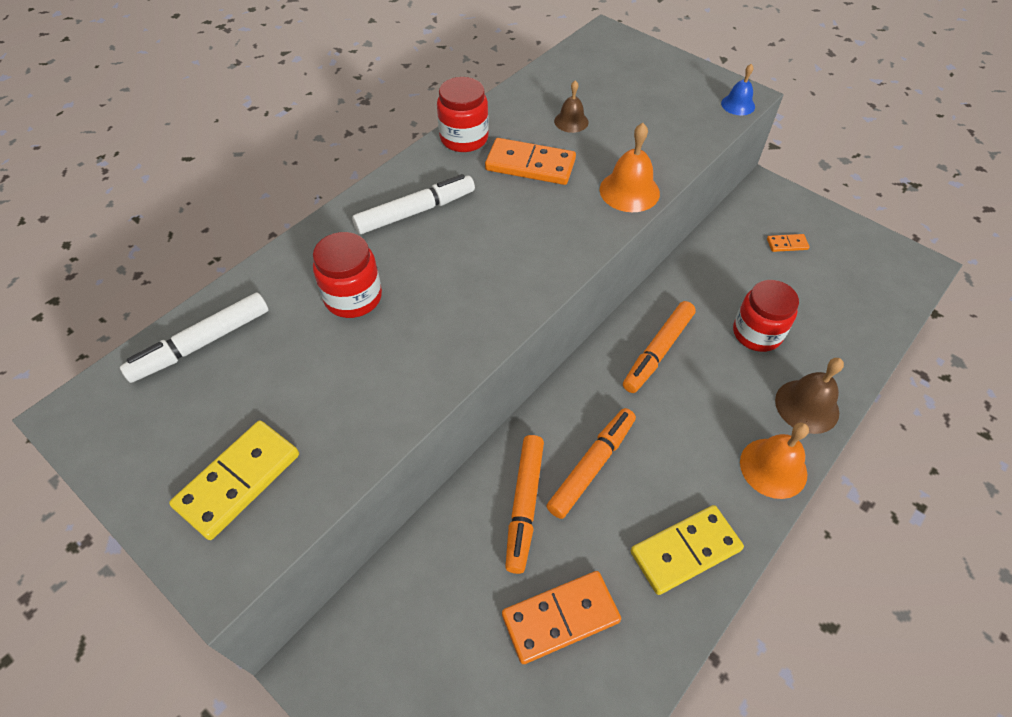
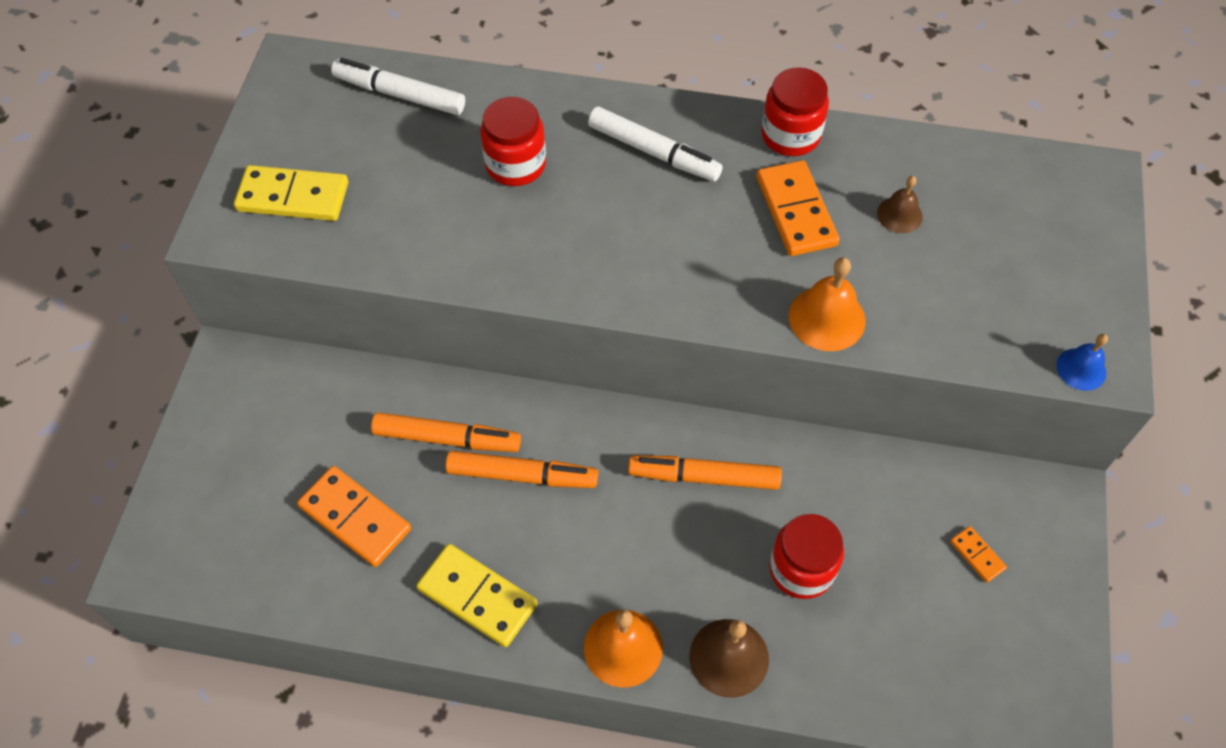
camera: 60 degrees right, 5 degrees up
orange marker [505,435,544,574] -> orange marker turned 150 degrees counterclockwise [371,412,521,452]

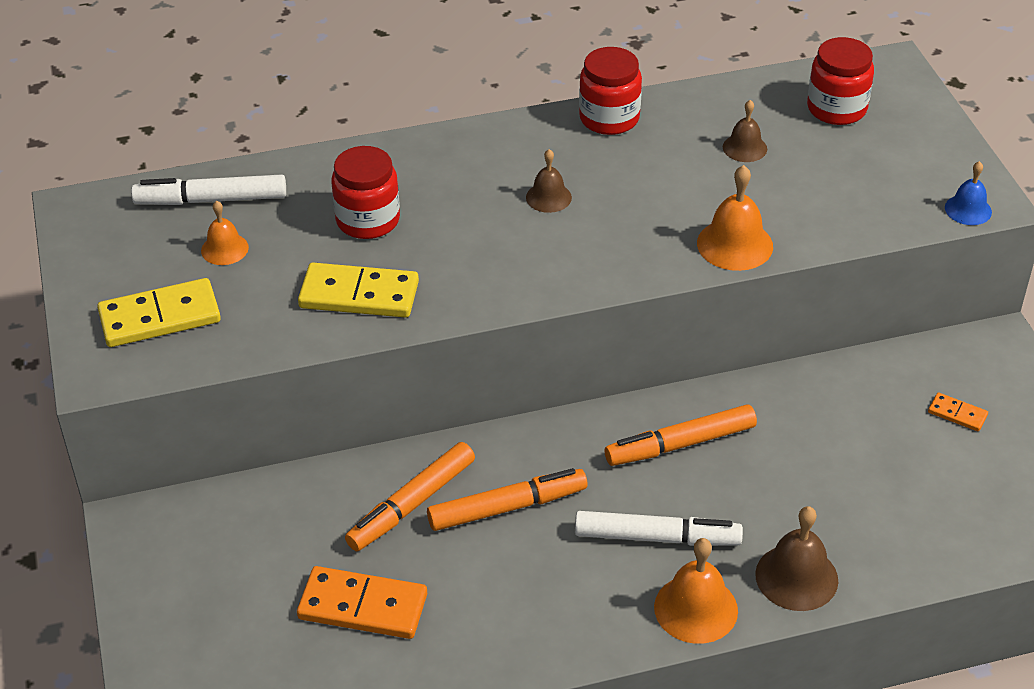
camera: 25 degrees left, 15 degrees down
orange marker [371,412,521,452] -> orange marker turned 150 degrees clockwise [345,442,475,551]
yellow domino [416,544,537,647] -> yellow domino moved to [298,263,419,318]
white marker [588,107,723,182] -> white marker moved to [575,511,743,546]
orange domino [756,160,840,256] -> none
red jar [769,514,844,599] -> red jar moved to [807,37,874,125]
none -> orange bell [201,200,249,265]
none -> brown bell [526,149,572,213]

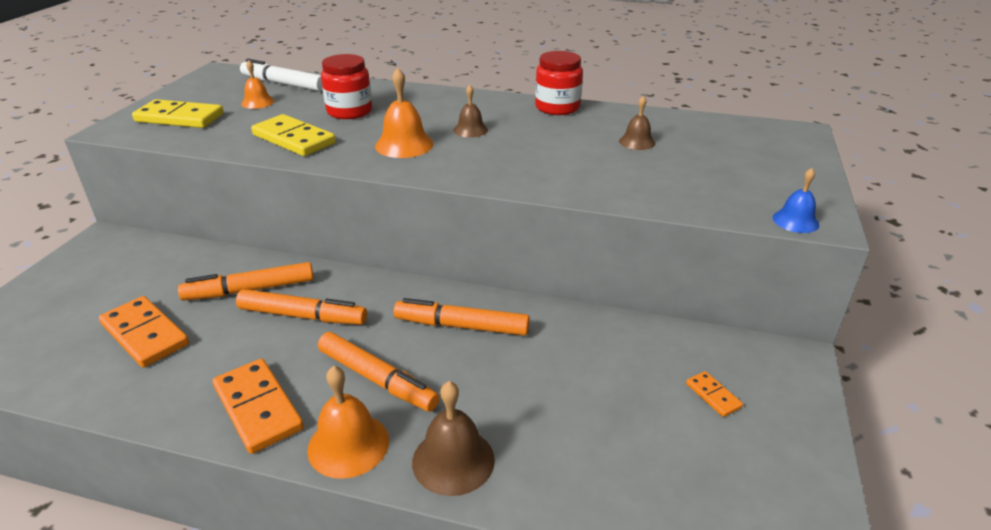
camera: 30 degrees right, 10 degrees down
white marker [575,511,743,546] -> orange marker [318,332,440,412]
orange bell [697,165,773,271] -> orange bell moved to [375,68,434,158]
red jar [807,37,874,125] -> none
none -> orange domino [213,359,304,454]

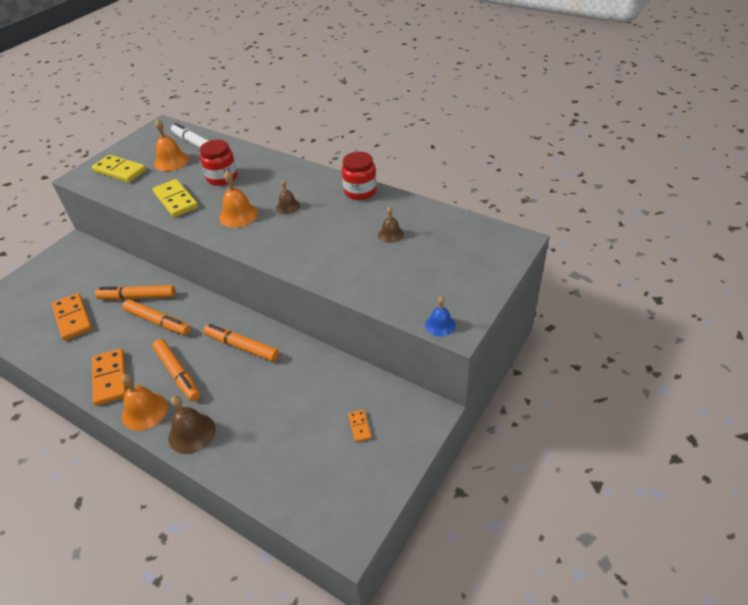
camera: 20 degrees right, 10 degrees up
orange bell [241,60,274,109] -> orange bell [154,119,189,171], size x1.61

